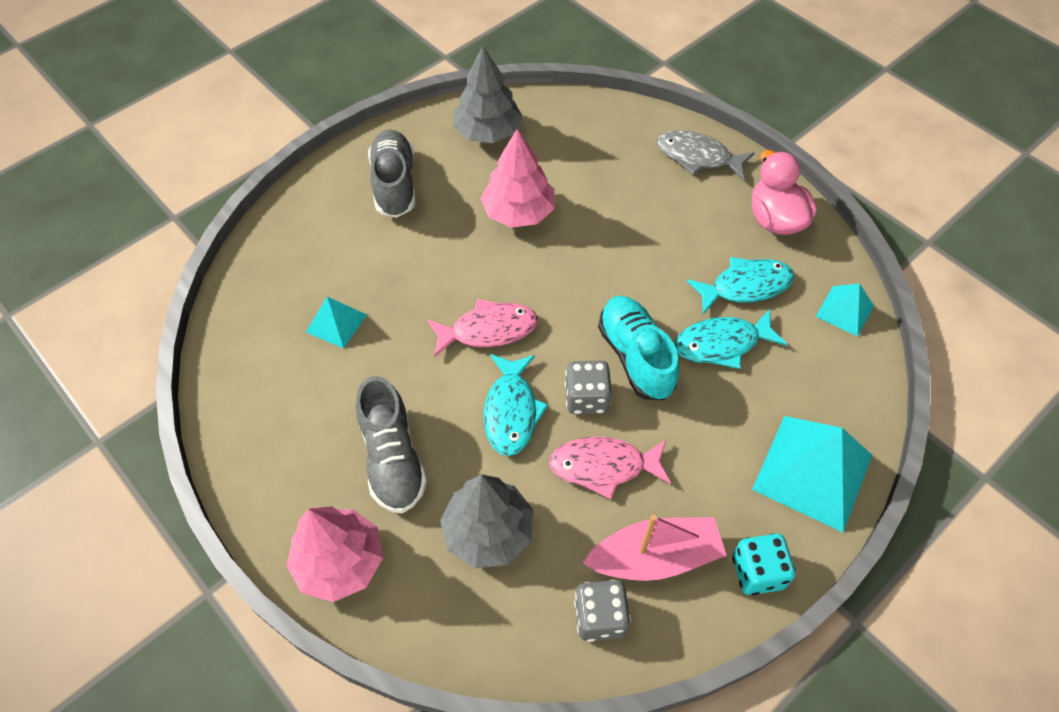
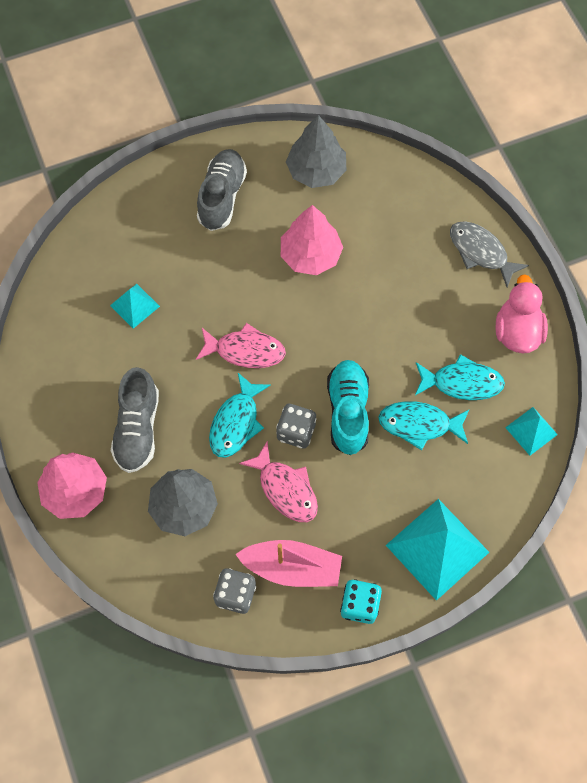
camera: 20 degrees right, 10 degrees up
pink fish [549,437,671,499] -> pink fish turned 150 degrees counterclockwise [239,441,318,522]

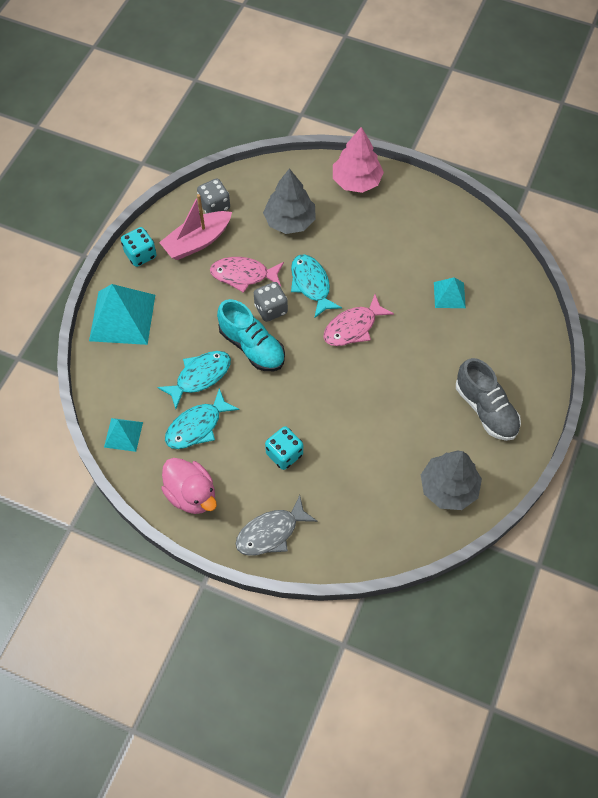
camera: 135 degrees right, 5 degrees down
grey shoe [111,367,159,473] -> none
pink tree [281,205,343,275] -> none
grey fish [450,221,529,287] -> grey fish turned 150 degrees clockwise [236,495,318,556]
none -> turquoise dice [265,426,303,470]

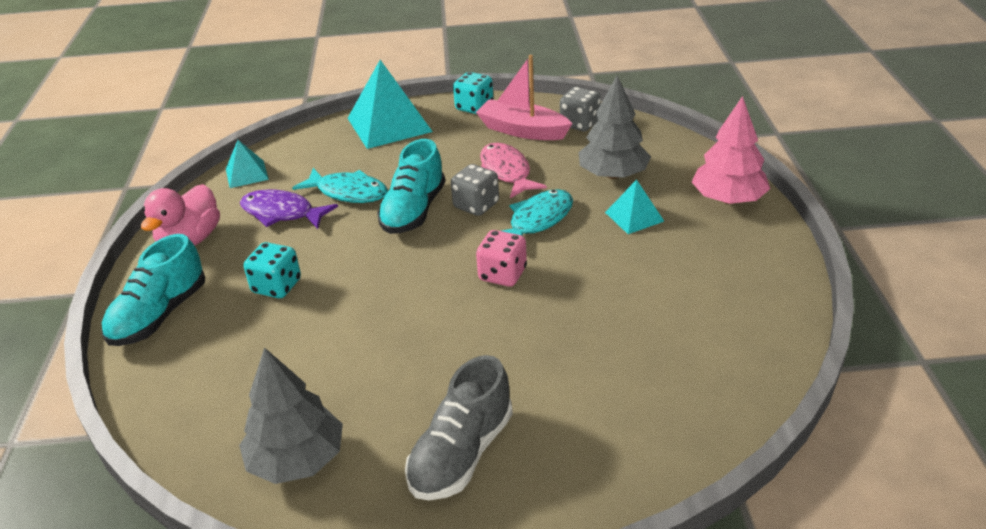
camera: 65 degrees right, 25 degrees down
turquoise fish [165,388,239,449] -> purple fish [240,190,338,229]
grey fish [236,495,318,556] -> turquoise shoe [102,234,205,346]
pink fish [323,294,394,346] -> pink dice [476,230,527,287]
turquoise pyramid [434,278,466,308] -> turquoise pyramid moved to [605,179,664,234]

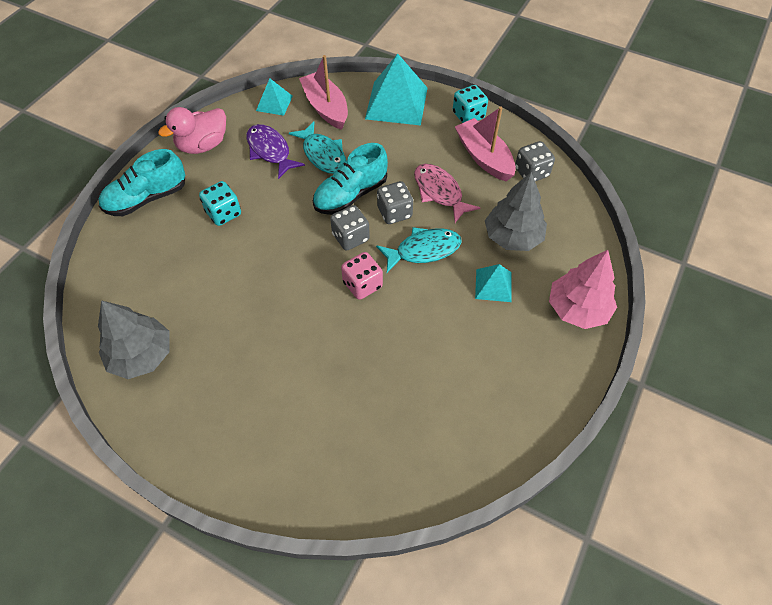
camera: 30 degrees right, 20 degrees up
grey shoe [405,355,513,500] -> none
pink fish [480,143,547,198] -> pink fish turned 45 degrees counterclockwise [414,164,480,223]
none -> pink boat [299,55,348,130]
none -> grey dice [330,205,370,251]

